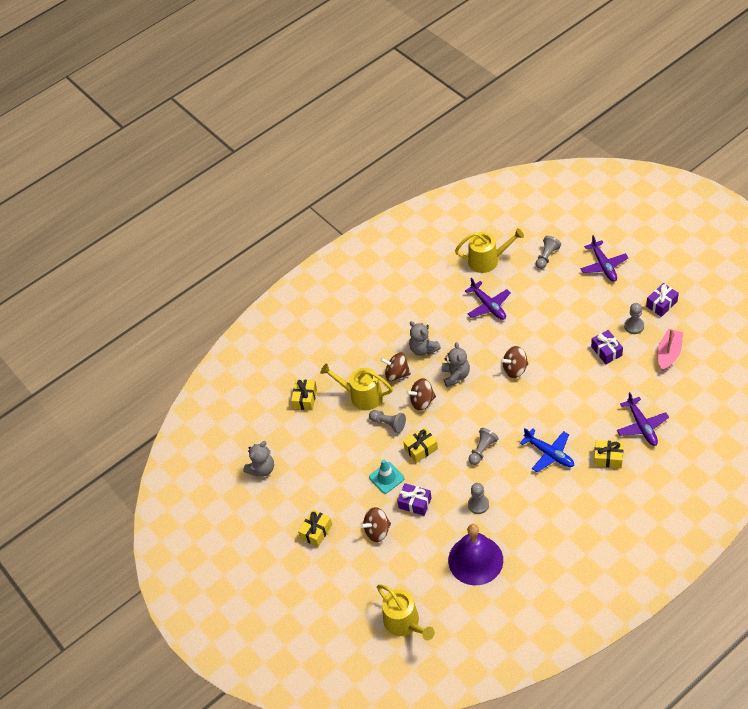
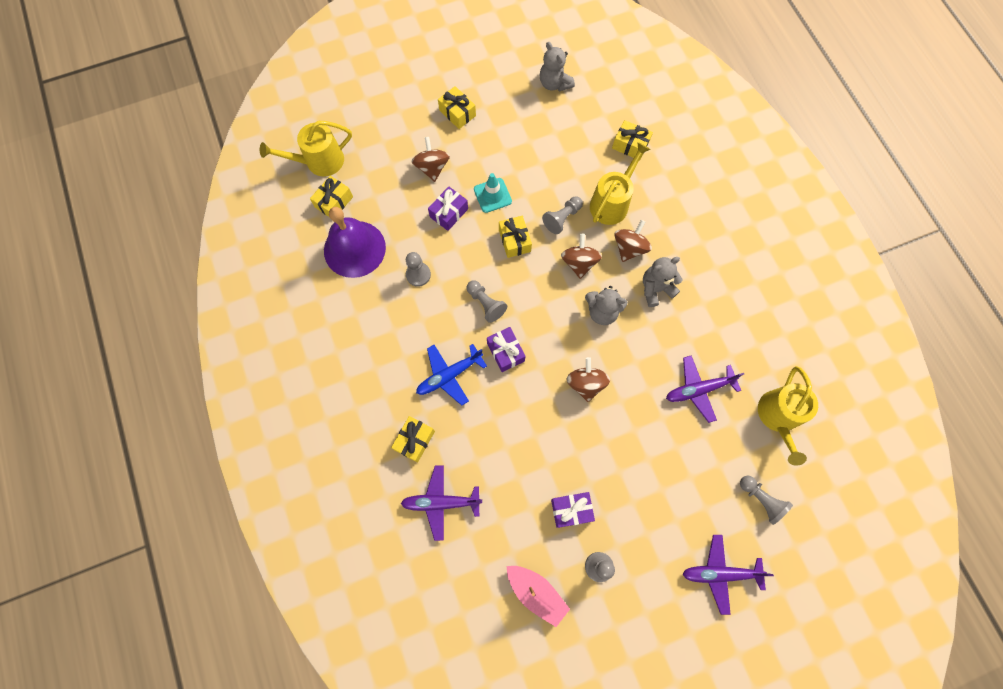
camera: 100 degrees right, 20 degrees up
purple gift [646,283,679,317] -> purple gift moved to [487,327,526,372]
none -> yellow gift [310,176,353,217]

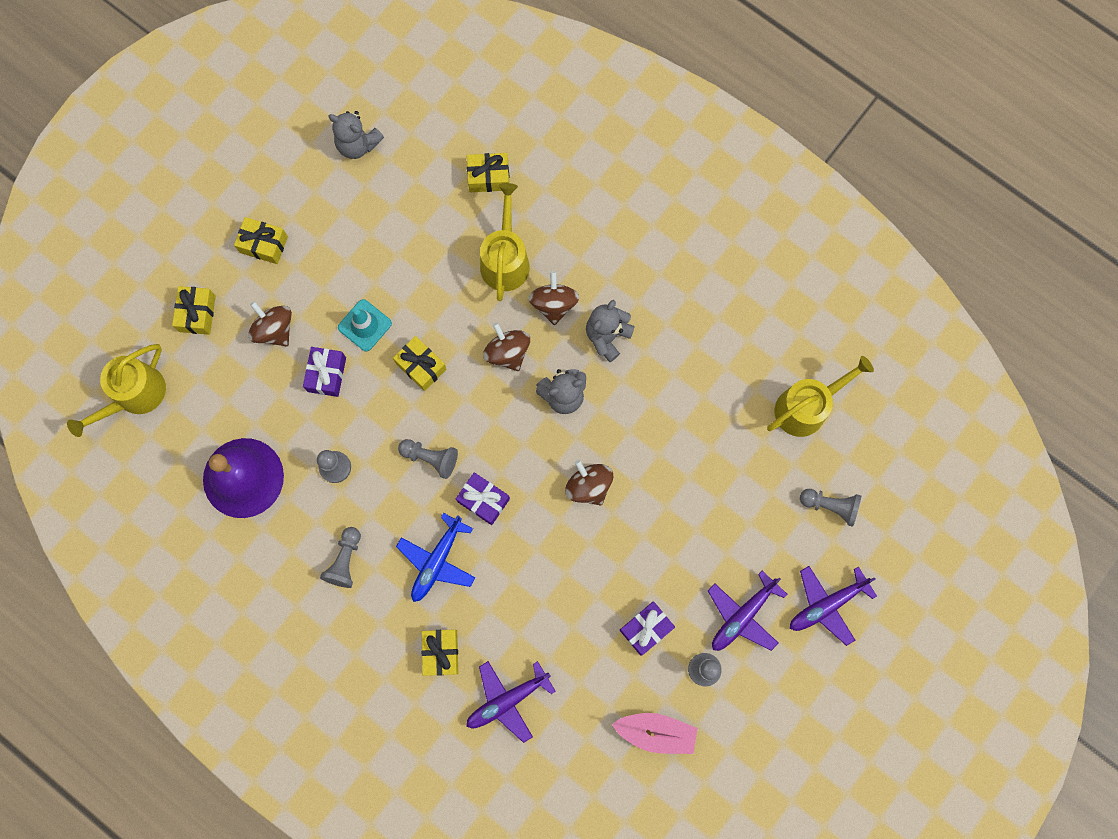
camera: 30 degrees left, 5 degrees up
yellow gift [310,176,353,217] -> yellow gift moved to [172,286,216,335]
grey pawn [542,196,583,234] -> grey pawn moved to [320,527,361,588]
purple plane [666,355,744,423] -> purple plane moved to [708,571,787,651]
yellow watering can [758,366,818,466] -> yellow watering can turned 105 degrees counterclockwise [767,356,874,437]

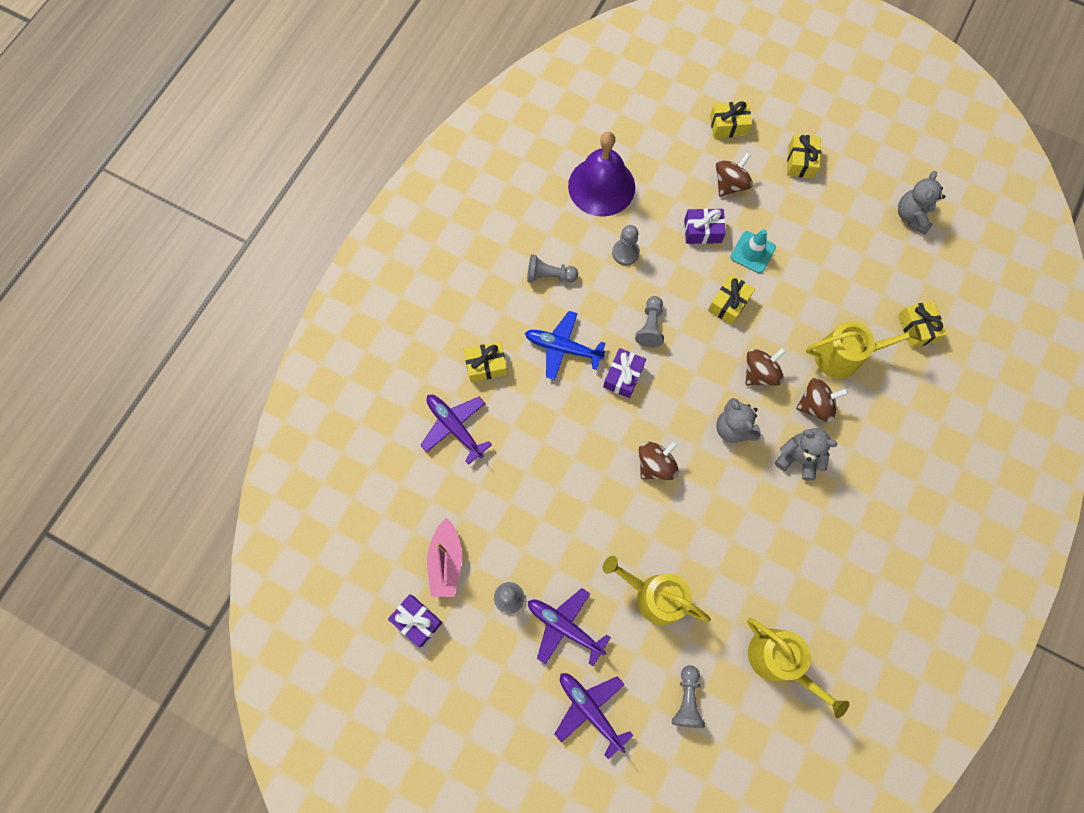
camera: 80 degrees right, 5 degrees down
yellow watering can [67,344,166,437] -> yellow watering can moved to [603,556,711,625]
purple gift [620,601,675,656] -> purple gift moved to [388,594,443,647]

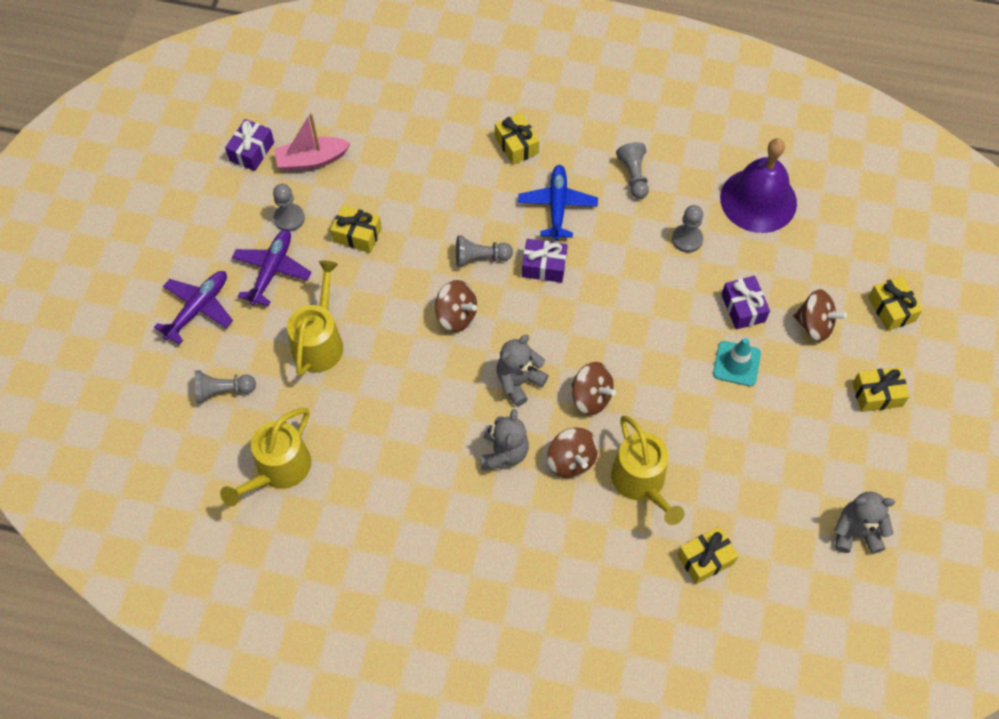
camera: 75 degrees right, 10 degrees down
purple plane [420,395,492,465] -> none
grey pawn [635,296,664,348] -> grey pawn moved to [456,236,513,267]
yellow gift [708,274,755,325] -> yellow gift moved to [330,205,382,253]

